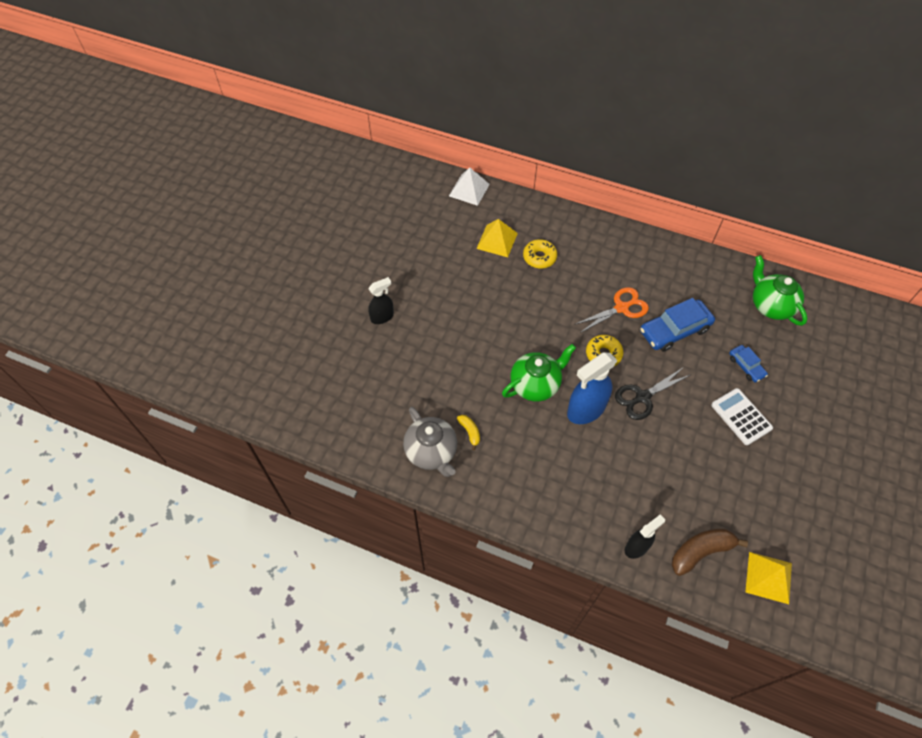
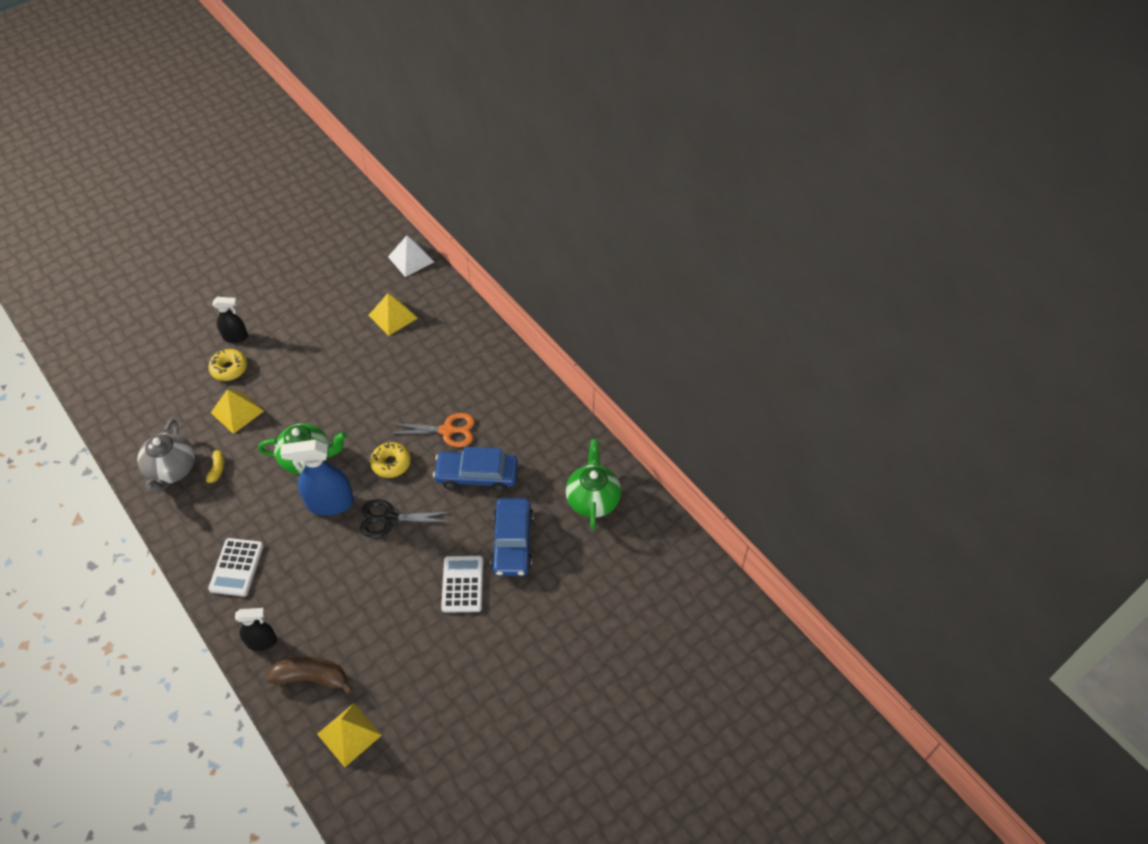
camera: 30 degrees right, 5 degrees down
yellow donut [523,239,557,268] -> yellow donut moved to [208,349,247,381]
blue car [729,345,768,382] -> blue car [490,498,534,576], size x1.83
none -> white calculator [208,538,264,597]
none -> yellow pyramid [211,389,264,434]

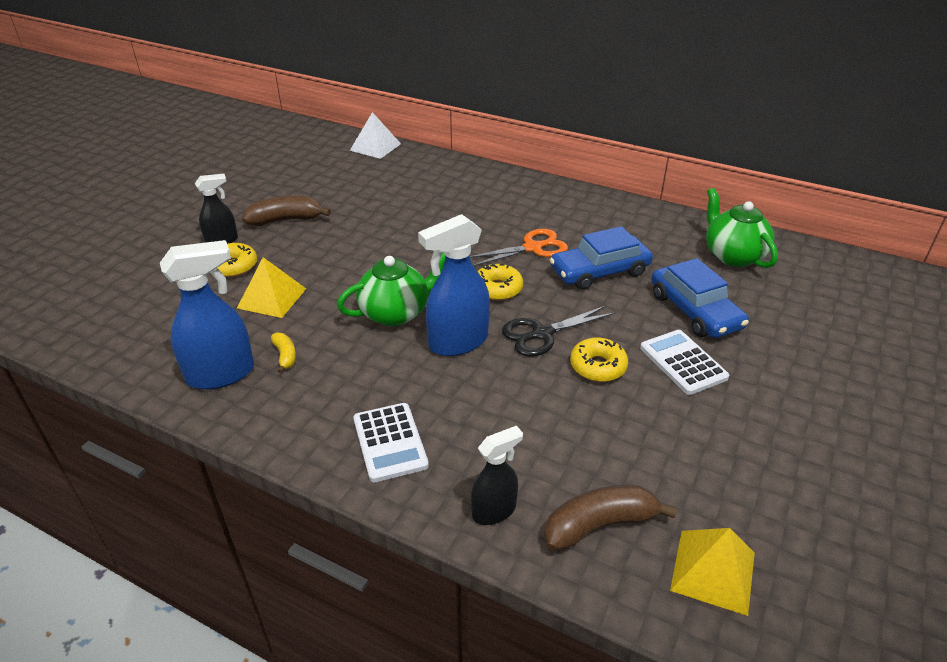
camera: 25 degrees left, 15 degrees down
grey teapot [137,419,195,493] -> blue spray bottle [160,240,254,390]
yellow pyramid [368,293,418,336] -> none
none -> brown banana [242,196,331,226]
none -> yellow donut [570,338,628,382]

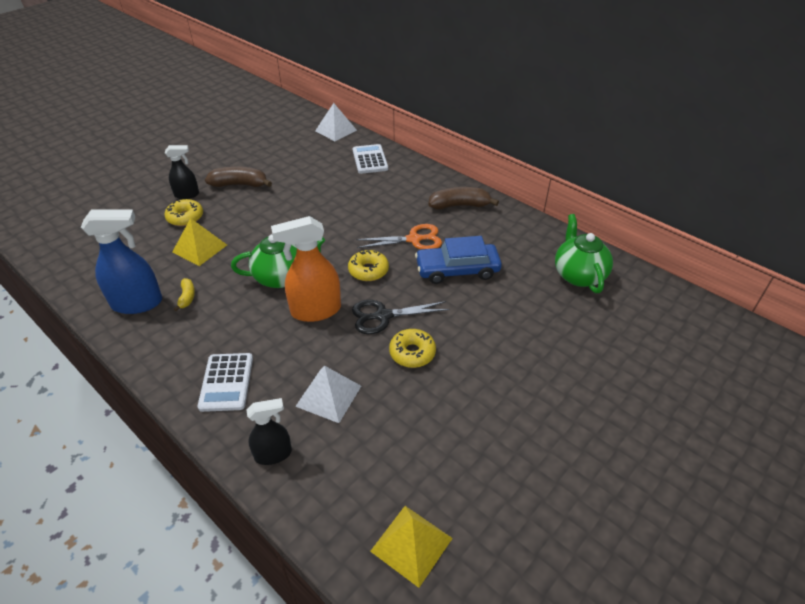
camera: 15 degrees right, 5 degrees up
blue spray bottle [418,214,490,356] -> orange spray bottle [271,216,341,322]
brown banana [544,485,677,551] -> brown banana moved to [428,187,499,210]
white calculator [640,330,729,395] -> white calculator moved to [353,144,388,174]
blue car [651,258,749,338] -> none
none -> white pyramid [295,365,361,423]

